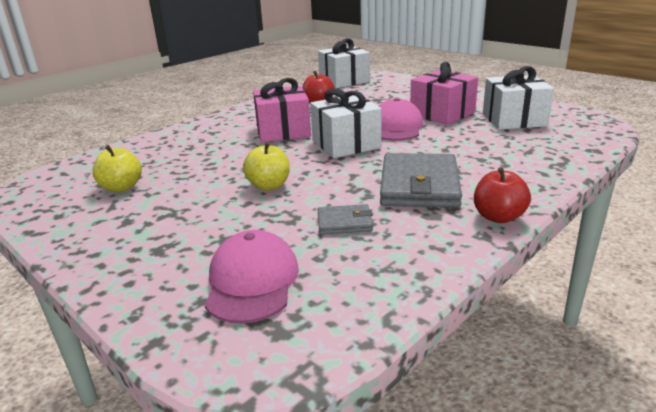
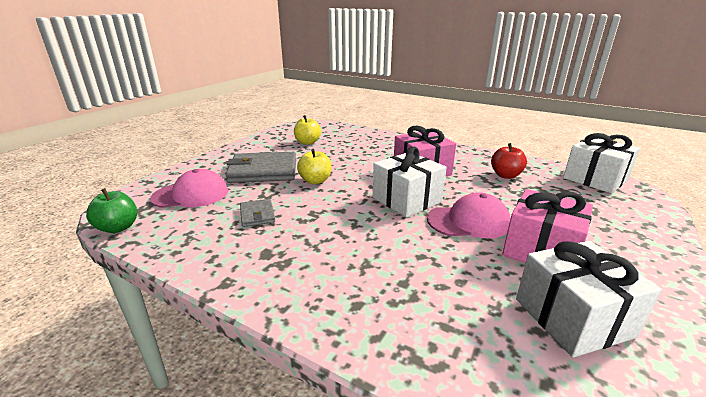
camera: 75 degrees right, 0 degrees up
grey wallet [380,153,462,208] -> grey wallet moved to [225,152,296,183]
red apple [474,167,531,223] -> none
none -> green apple [86,188,137,233]

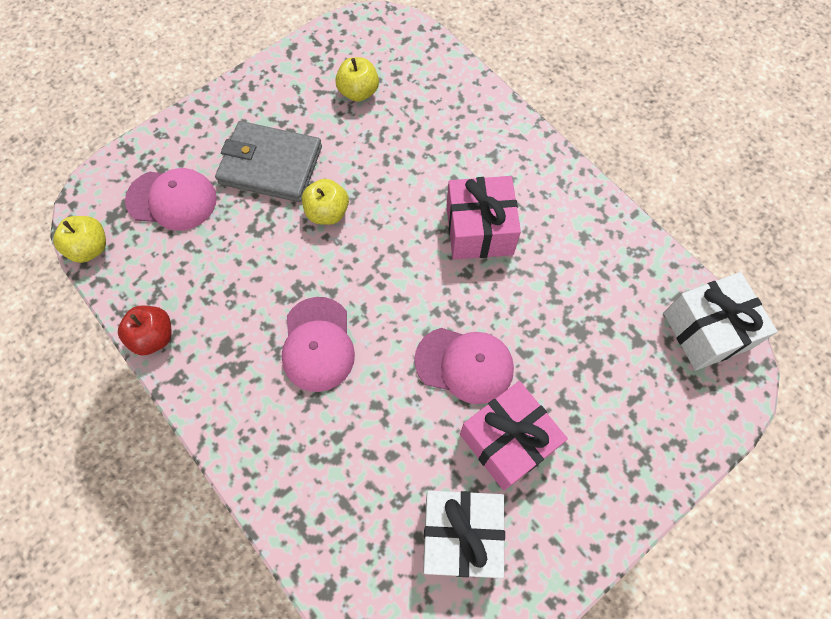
camera: 20 degrees right, 40 degrees up
green apple [86,188,137,233] -> yellow apple [53,216,106,263]
grey wallet [240,199,275,227] -> none
white gift [373,147,447,218] -> none
red apple [491,143,527,179] -> red apple moved to [118,306,172,355]
none -> pink cap [281,297,355,392]

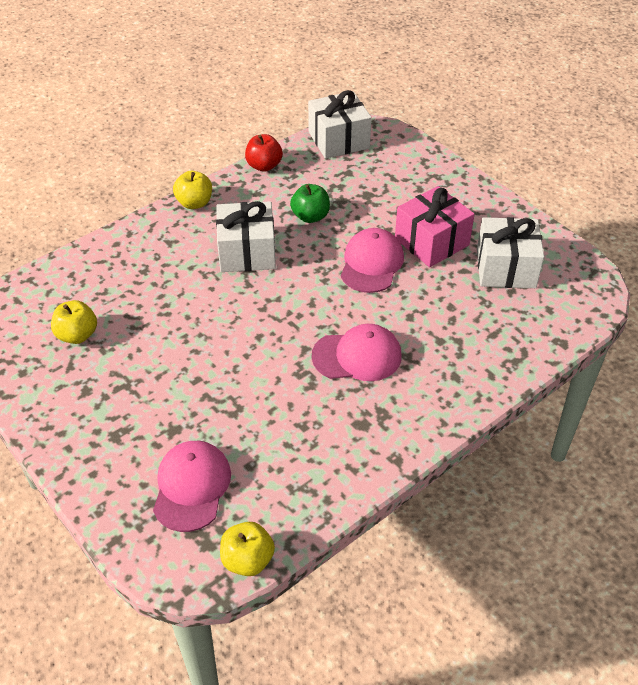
camera: 90 degrees left, 20 degrees down
red apple [118,306,172,355] -> red apple moved to [245,134,283,172]
grey wallet [215,121,322,202] -> none
yellow apple [302,179,349,225] -> yellow apple moved to [173,171,212,209]
pink gift [446,176,521,260] -> white gift [216,201,276,272]
none -> green apple [290,184,330,223]

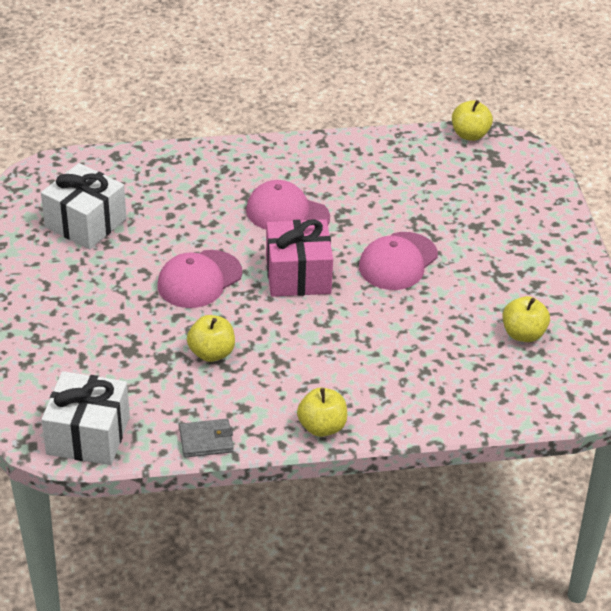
camera: 150 degrees left, 5 degrees down
pink cap [153,441,231,532] -> pink cap moved to [359,232,438,290]
white gift [216,201,276,272] -> none
red apple [245,134,283,172] -> grey wallet [179,419,234,458]
green apple [290,184,330,223] -> yellow apple [187,315,235,362]
pink gift [395,186,475,267] -> pink gift moved to [266,219,333,297]

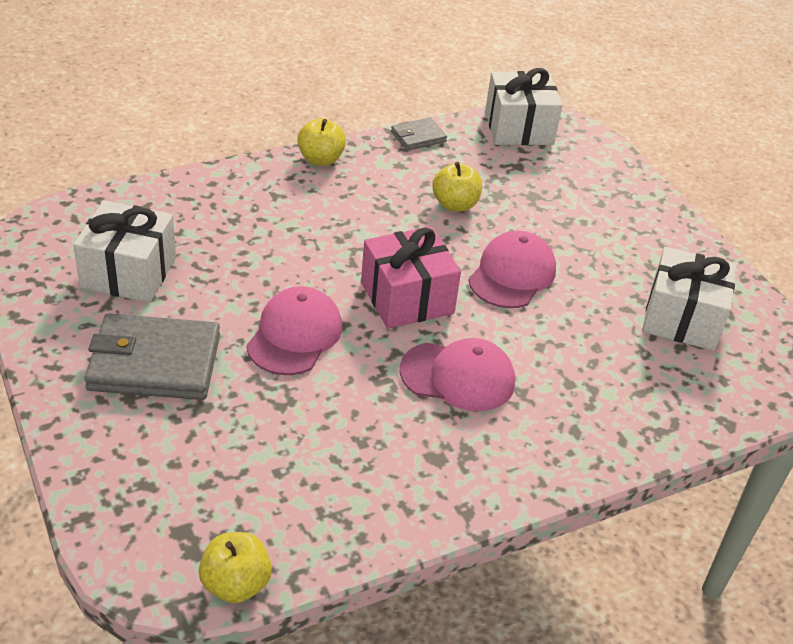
camera: 160 degrees right, 0 degrees up
yellow apple [502,296,550,342] -> white gift [73,200,176,303]
none -> grey wallet [84,313,220,400]

